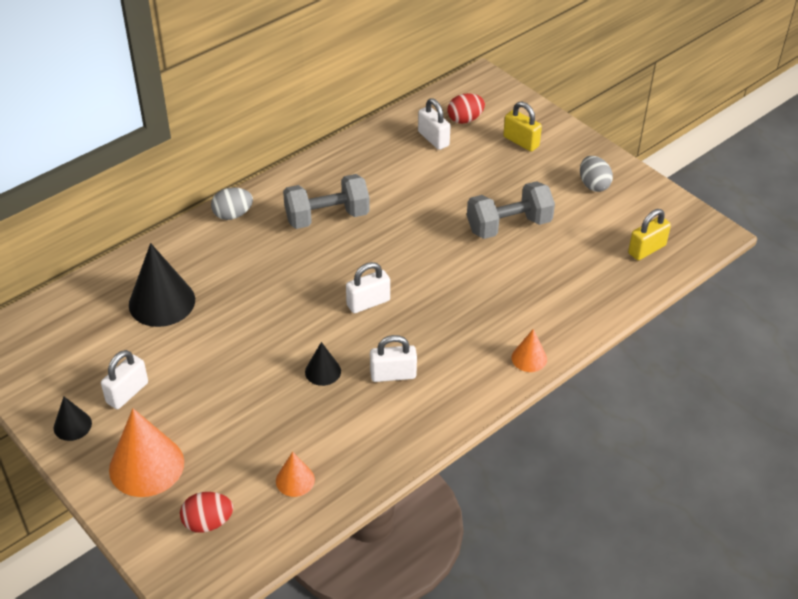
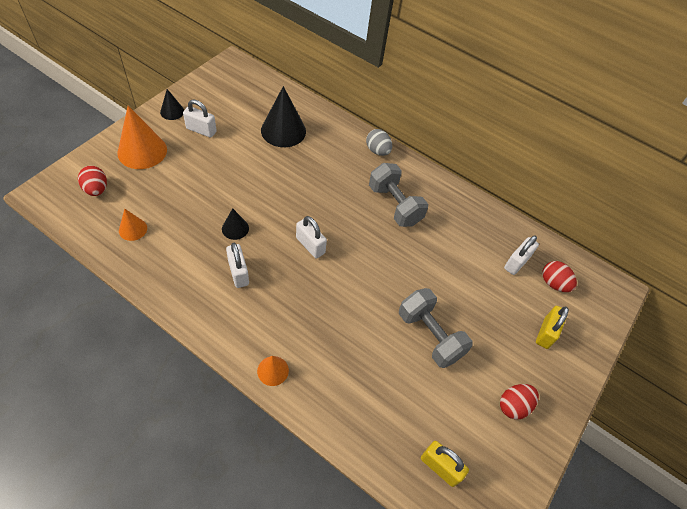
camera: 70 degrees right, 10 degrees up
grey egg [580,156,613,192] -> red egg [500,384,539,419]

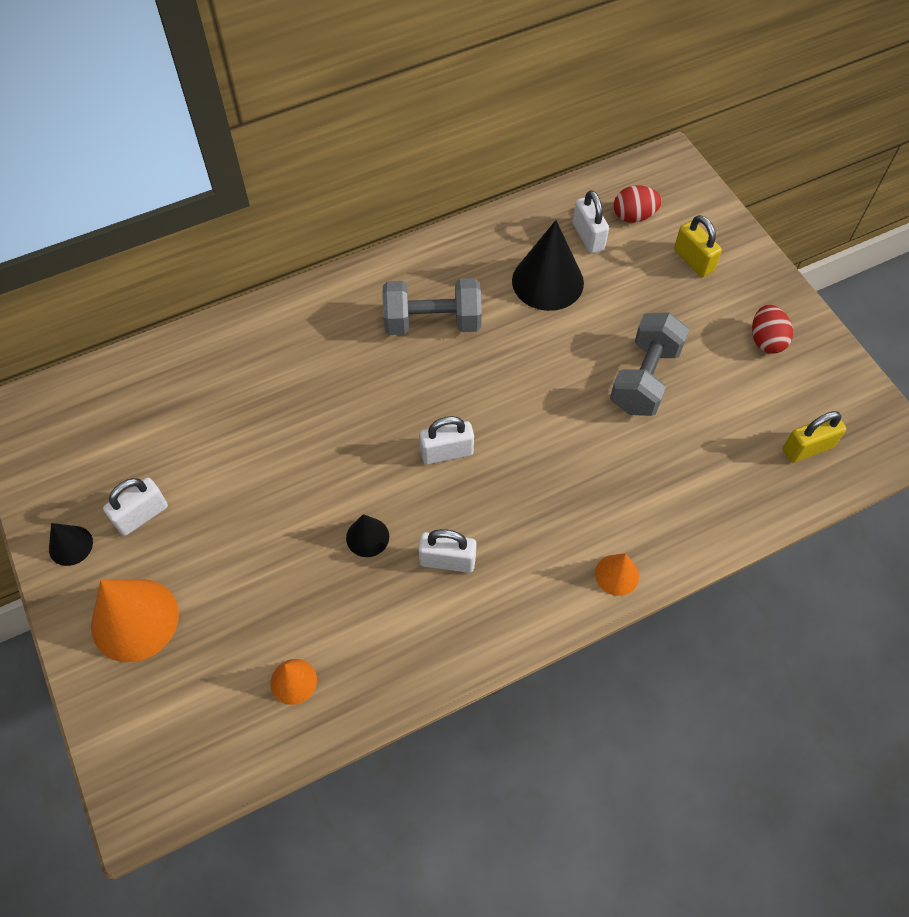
camera: 55 degrees left, 5 degrees up
red egg [78,166,107,196] -> none
black cone [261,86,306,147] -> black cone moved to [512,220,584,311]
grey egg [366,129,392,156] -> none
grey dumbbell [399,288,473,368] -> grey dumbbell turned 60 degrees counterclockwise [610,313,689,416]

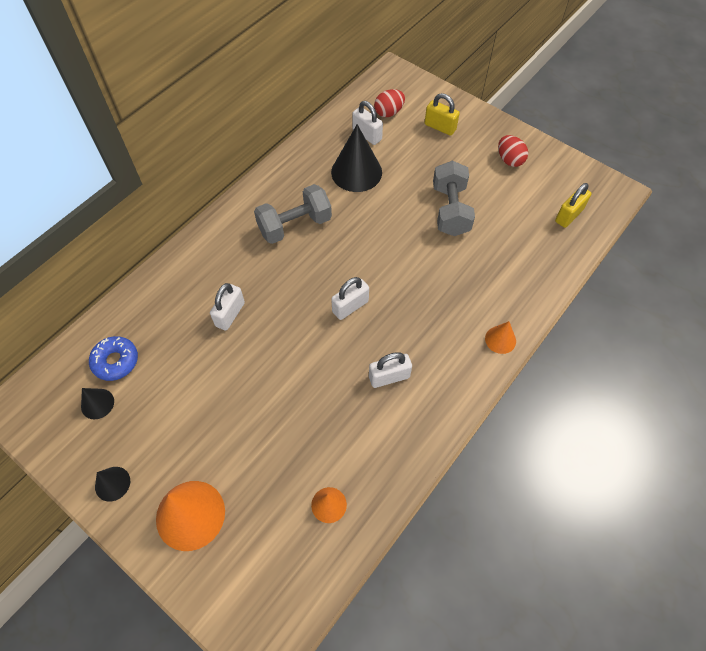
camera: 25 degrees left, 0 degrees up
white padlock [103,477,168,536] -> white padlock moved to [210,283,245,331]
black cone [346,514,389,557] -> black cone moved to [81,388,114,419]
none -> blue donut [89,336,138,381]

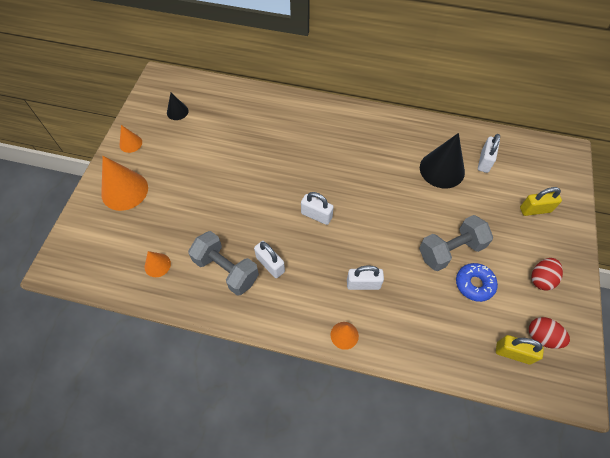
camera: 65 degrees right, 0 degrees up
blue donut [89,336,138,381] -> blue donut moved to [456,263,498,302]
black cone [95,467,130,501] -> orange cone [120,125,142,153]
white padlock [210,283,245,331] -> white padlock moved to [347,265,384,290]
grey dumbbell [254,184,332,244] -> grey dumbbell moved to [188,231,259,296]
red egg [374,89,405,117] -> red egg moved to [529,317,570,349]
yellow padlock [425,93,460,136] -> yellow padlock turned 75 degrees clockwise [520,187,562,216]

